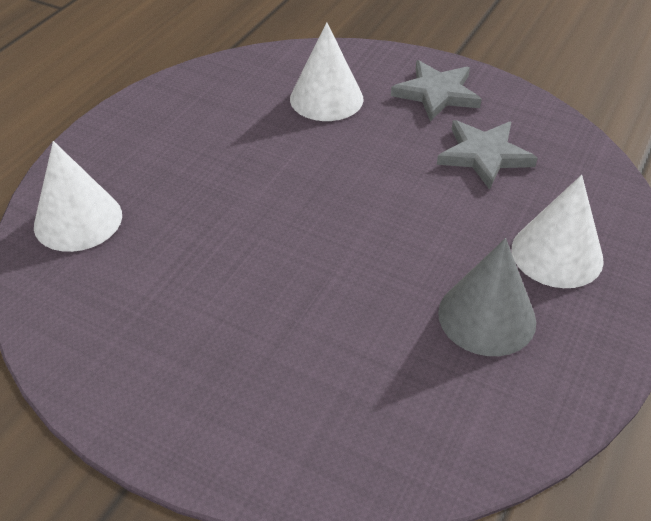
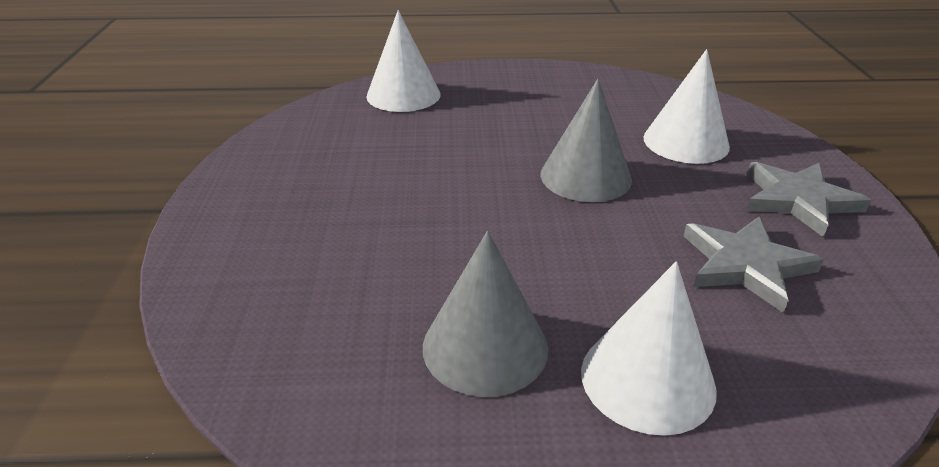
camera: 60 degrees right, 10 degrees down
none -> grey cone [540,79,632,202]

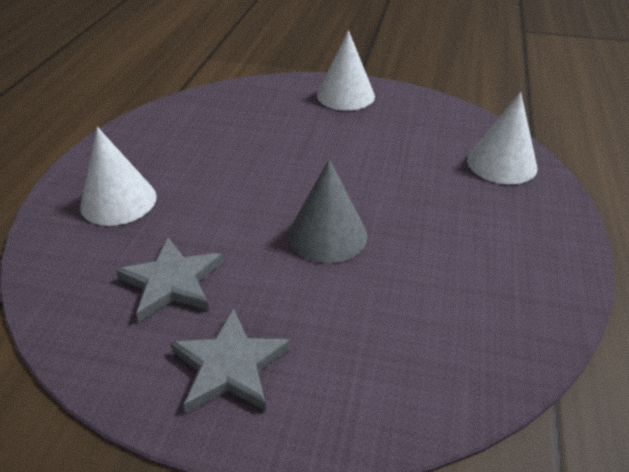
camera: 105 degrees right, 5 degrees up
grey cone [423,231,548,397] -> none
white cone [643,49,730,164] -> white cone moved to [317,30,375,111]

